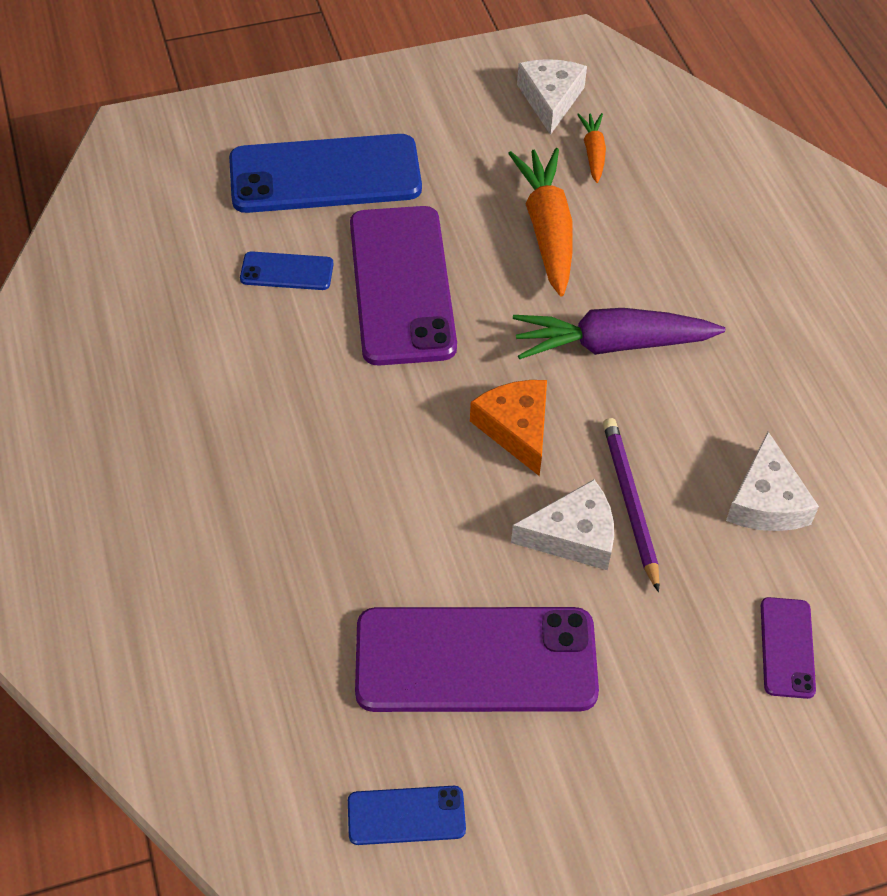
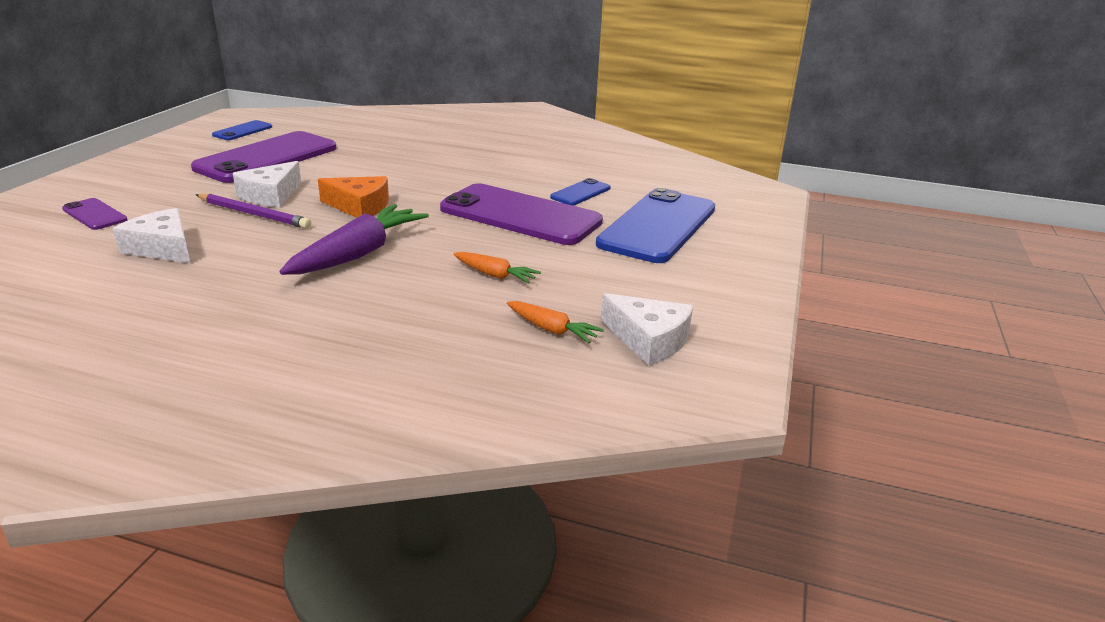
camera: 125 degrees right, 25 degrees down
orange carrot [508,148,573,296] -> orange carrot [454,252,541,284], size x0.52

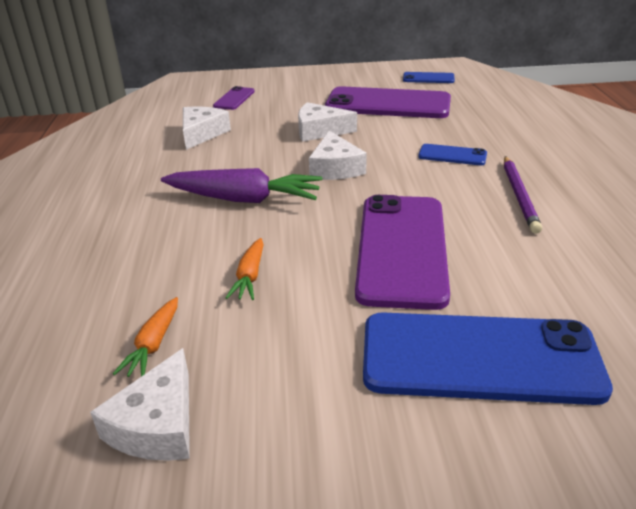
camera: 70 degrees right, 5 degrees up
purple pencil [196,194,311,229] -> purple pencil moved to [504,156,542,234]
orange cheese [318,176,389,218] -> white cheese [309,131,367,180]
blue phone [550,178,611,205] -> blue phone moved to [418,144,487,165]

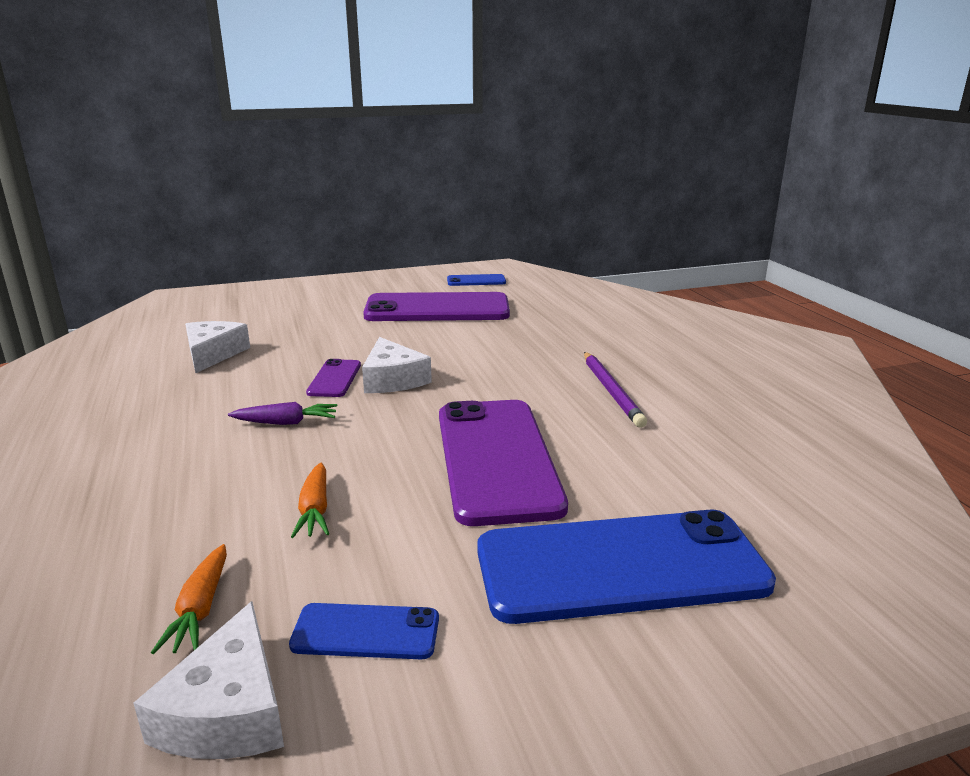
camera: 15 degrees left, 10 degrees down
purple carrot [161,168,322,203] -> purple carrot [228,402,337,425], size x0.52
purple phone [213,86,255,110] -> purple phone moved to [306,359,361,397]
white cheese [298,102,357,142] -> none
blue phone [418,144,487,165] -> blue phone moved to [289,603,439,660]

